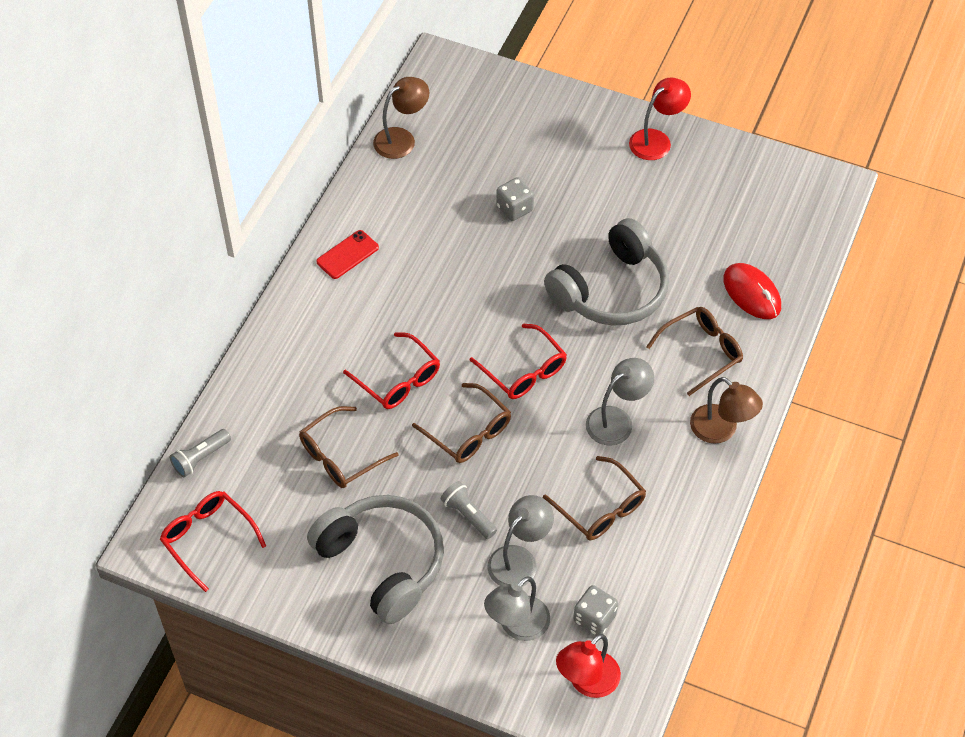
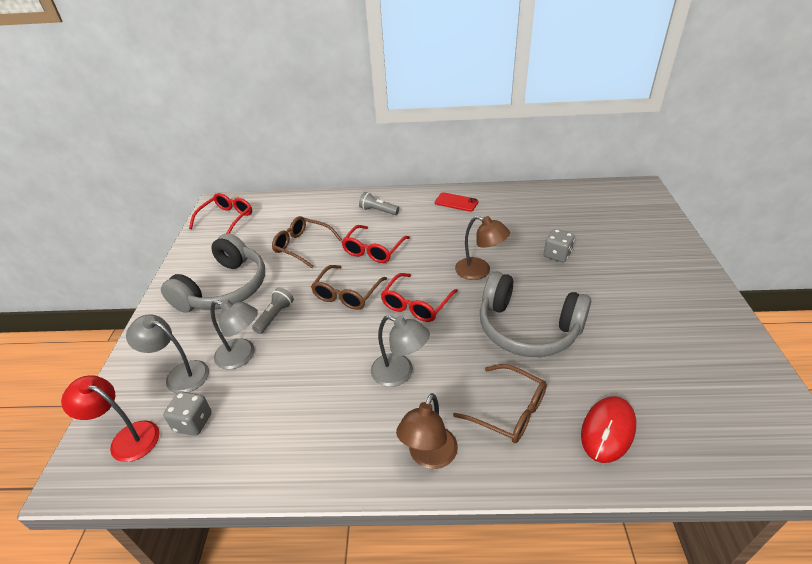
camera: 70 degrees right, 15 degrees down
grey flashlight [170,429,231,477] -> grey flashlight moved to [359,192,399,215]
brown lamp [373,77,429,159] -> brown lamp moved to [455,216,510,280]
brown glasses [543,456,646,540] -> none
red lamp [629,77,691,160] -> none

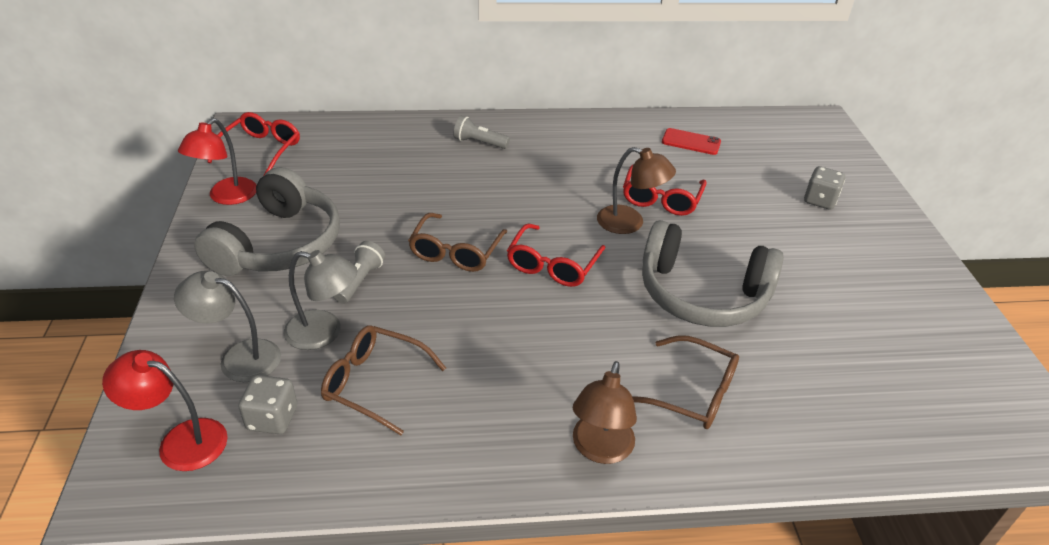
camera: 10 degrees left, 0 degrees up
brown glasses [272,216,342,268] -> brown glasses moved to [321,325,446,435]
red glasses [342,225,410,263] -> red glasses moved to [623,164,707,216]
grey lamp [371,315,430,387] -> none
red phone [435,192,479,212] -> red phone moved to [662,128,721,155]
grey dice [544,229,575,262] -> grey dice moved to [804,166,845,210]
red mouse [581,396,636,463] -> none
none -> red lamp [178,118,257,205]

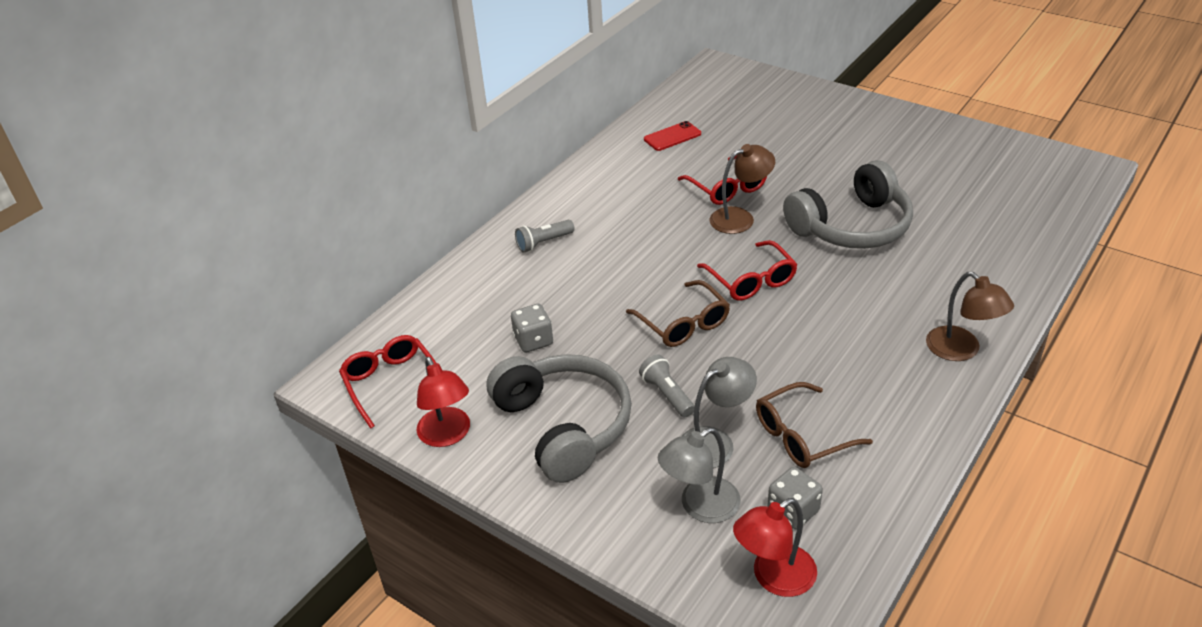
camera: 45 degrees left, 0 degrees up
brown glasses [632,335,739,429] -> none
grey dice [804,166,845,210] -> grey dice moved to [511,304,553,353]

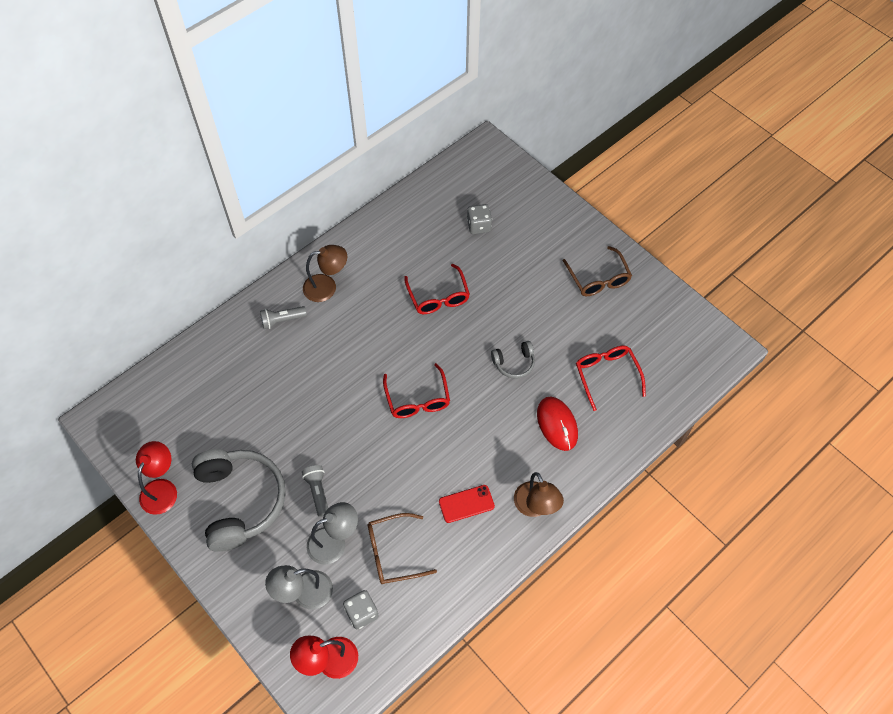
camera: 10 degrees right, 20 degrees up
red glasses [339,335,436,429] -> red glasses moved to [576,345,646,411]
red lamp [417,357,470,447] -> red lamp turned 150 degrees counterclockwise [136,441,177,515]
grey dice [511,304,553,353] -> grey dice moved to [467,204,492,234]
brown glasses [626,280,730,347] -> brown glasses moved to [563,246,632,296]
red phone [644,121,701,151] -> red phone moved to [439,485,495,523]
brown lamp [709,144,775,234] -> brown lamp moved to [303,245,347,302]
grey headphones [783,160,913,249] -> grey headphones [491,341,535,379], size x0.46
none -> red mouse [537,397,578,451]

